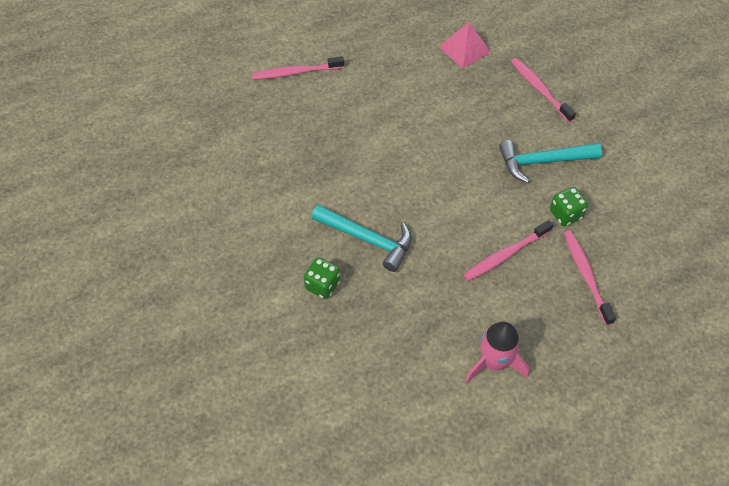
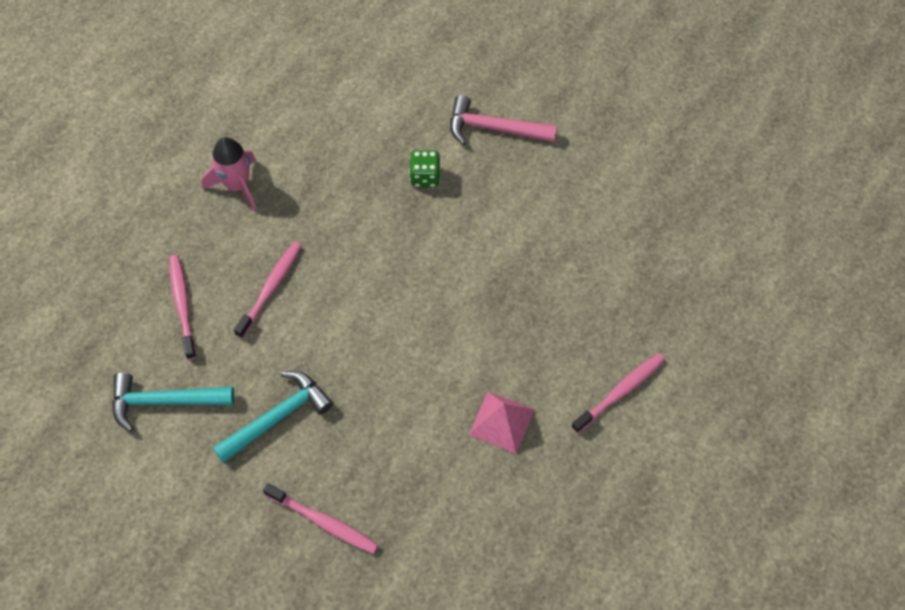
camera: 150 degrees right, 5 degrees up
turquoise hammer [311,205,412,272] -> turquoise hammer moved to [112,372,234,432]
pink pyramid [439,22,491,69] -> pink pyramid moved to [469,392,535,454]
green dice [550,187,588,226] -> none
pink toothbrush [564,231,616,325] -> pink toothbrush turned 150 degrees counterclockwise [169,255,196,360]
none -> pink hammer [450,95,557,145]

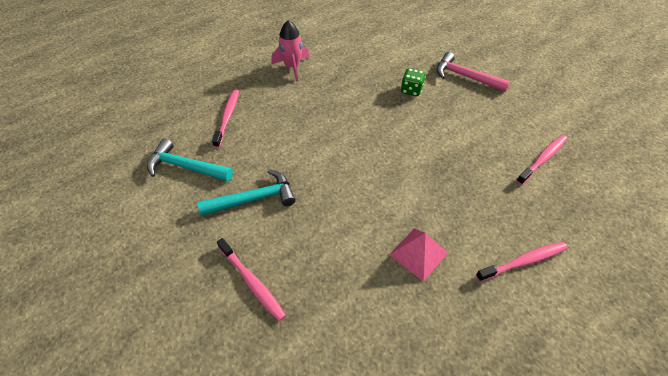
camera: 20 degrees right, 10 degrees down
pink toothbrush [234,241,302,338] -> pink toothbrush moved to [516,135,567,185]

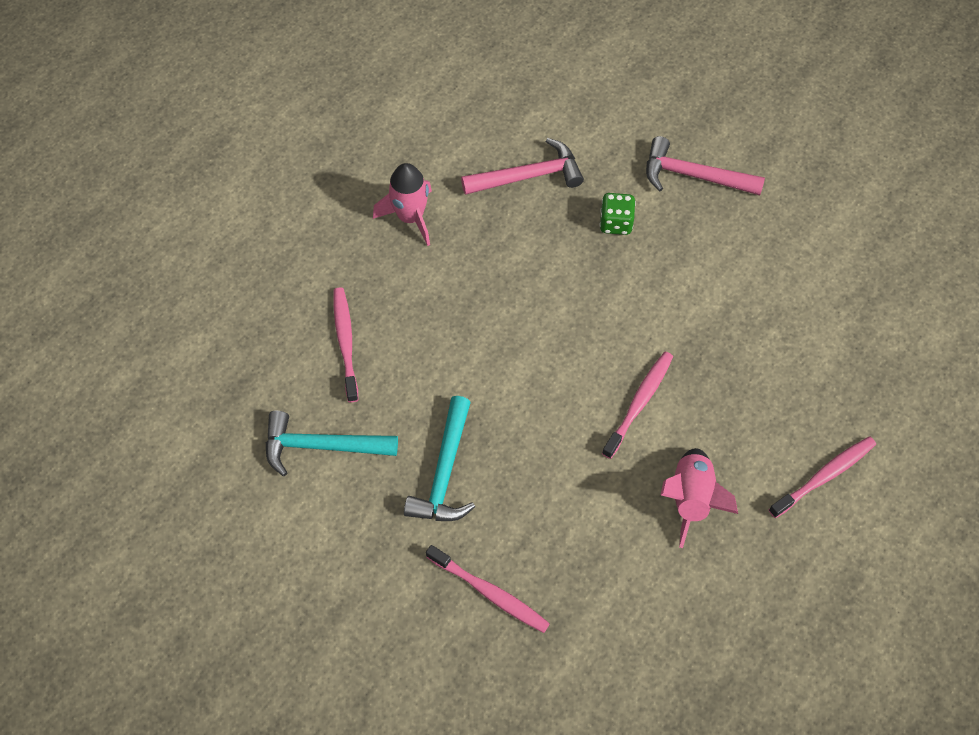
camera: 15 degrees left, 10 degrees up
turquoise hammer [198,169,296,216] -> turquoise hammer turned 135 degrees clockwise [404,396,475,521]
pink pyramid [389,228,448,282] -> pink rocket [661,448,738,548]
pink toothbrush [516,135,567,185] -> pink toothbrush moved to [602,352,673,459]
none -> pink hammer [461,138,584,195]

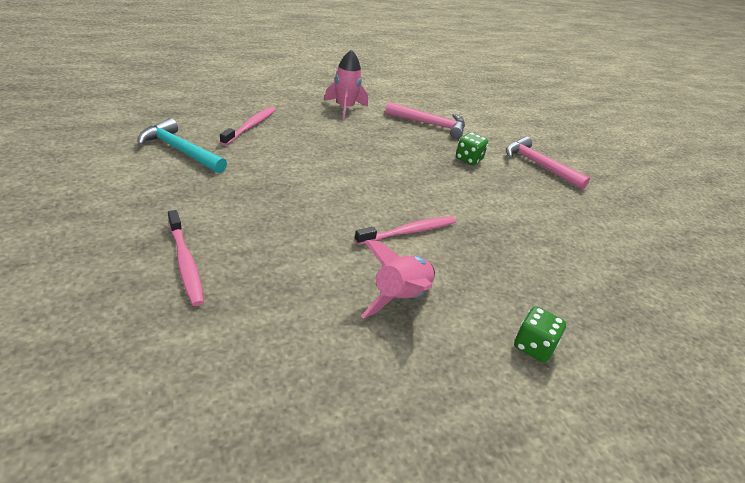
camera: 25 degrees right, 25 degrees down
turquoise hammer [404,396,475,521] -> none
pink toothbrush [769,436,876,518] -> green dice [514,306,566,362]

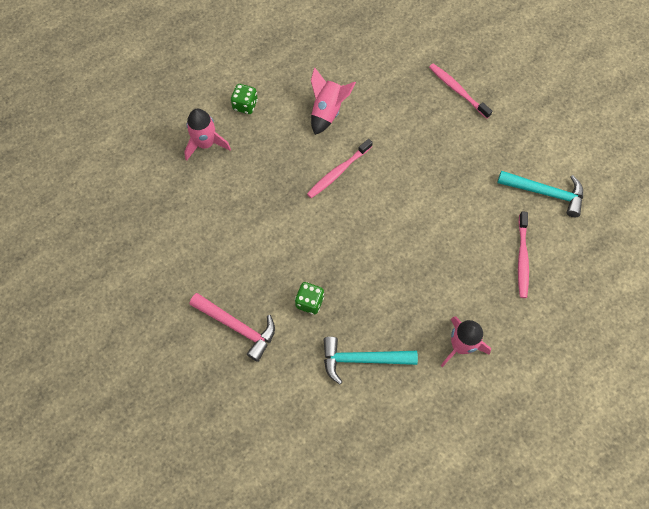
camera: 170 degrees right, 30 degrees up
pink hammer [385,102,465,139] -> turquoise hammer [323,337,418,385]
none -> pink rocket [184,109,231,161]

